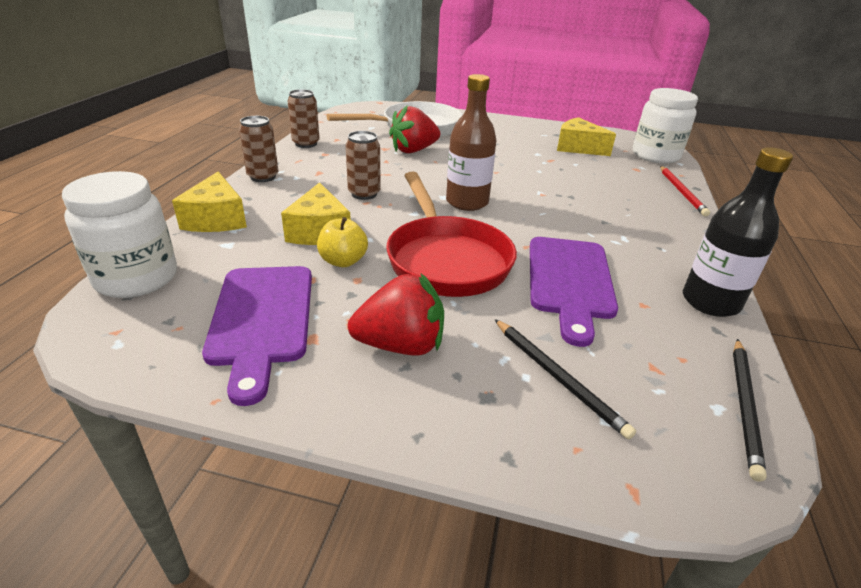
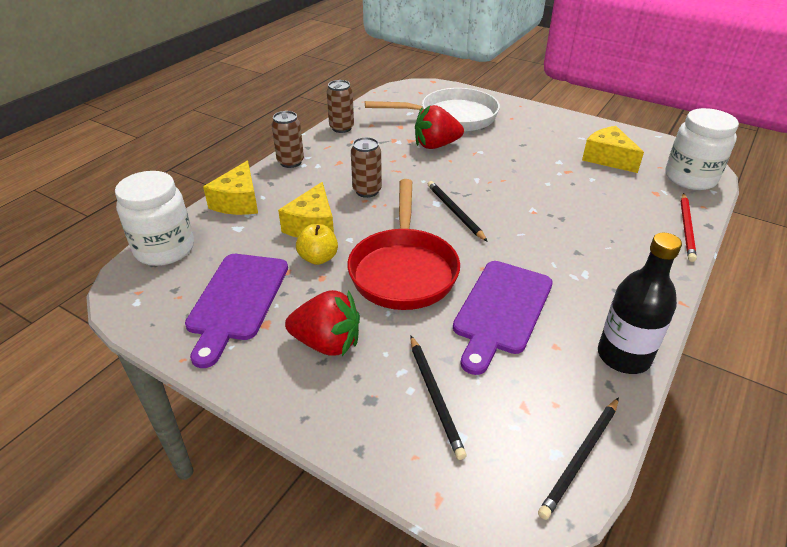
camera: 20 degrees right, 5 degrees up
brown bottle [446,74,496,211] -> black pencil [428,181,488,242]

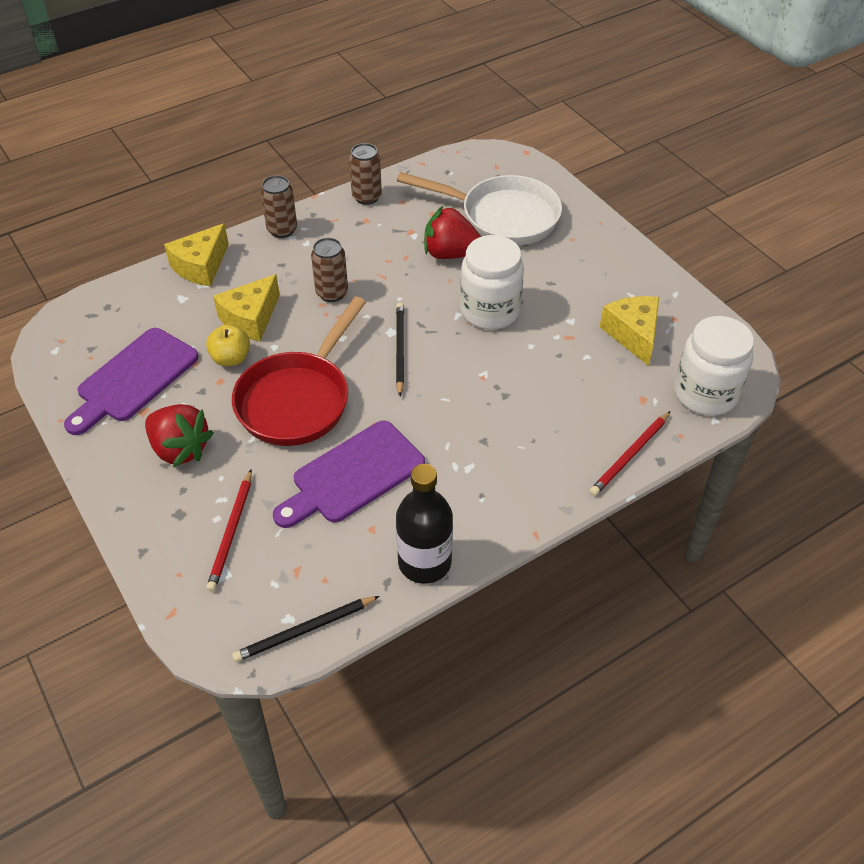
camera: 25 degrees right, 10 degrees up
white jar [115,171,194,266] -> white jar moved to [460,235,524,330]
black pencil [410,336,467,460] -> red pencil [206,470,252,592]

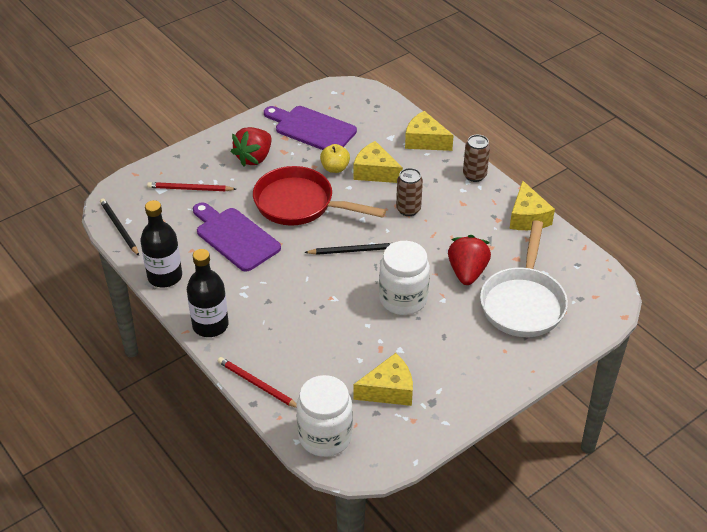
camera: 85 degrees right, 5 degrees down
brown can [349,143,382,205] -> yellow cheese [510,181,555,230]
none -> black bottle [187,249,229,337]

